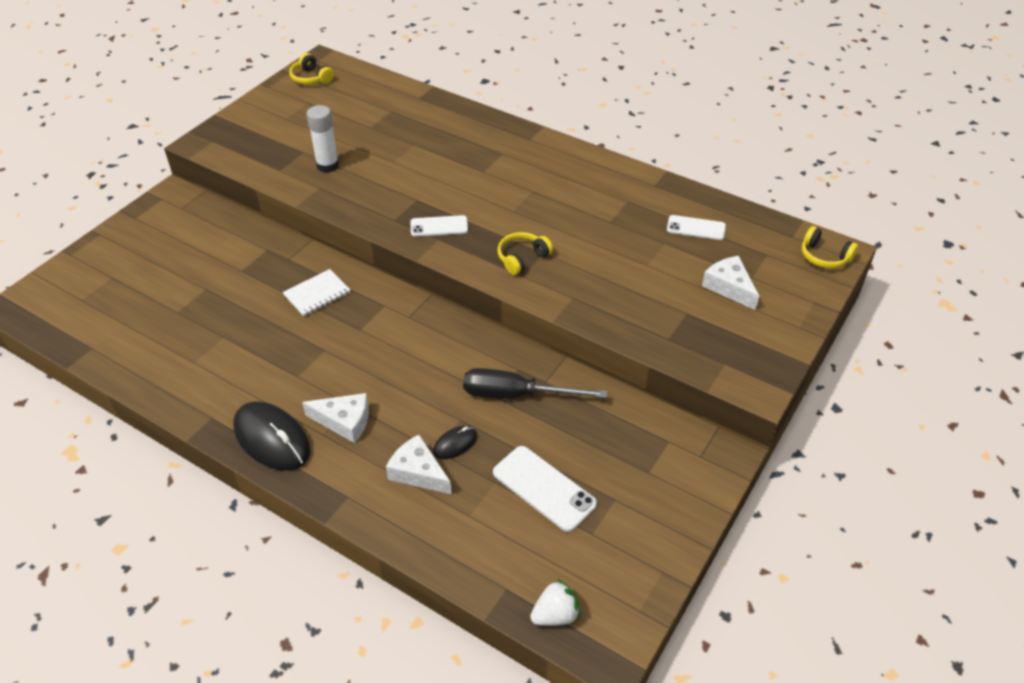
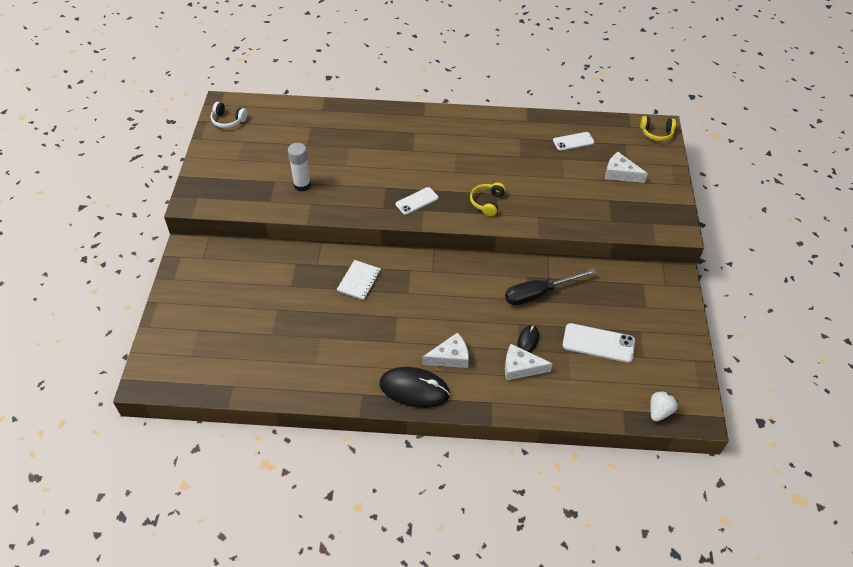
camera: 30 degrees left, 5 degrees up
yellow headphones [289,53,334,84] -> white headphones [211,102,248,128]

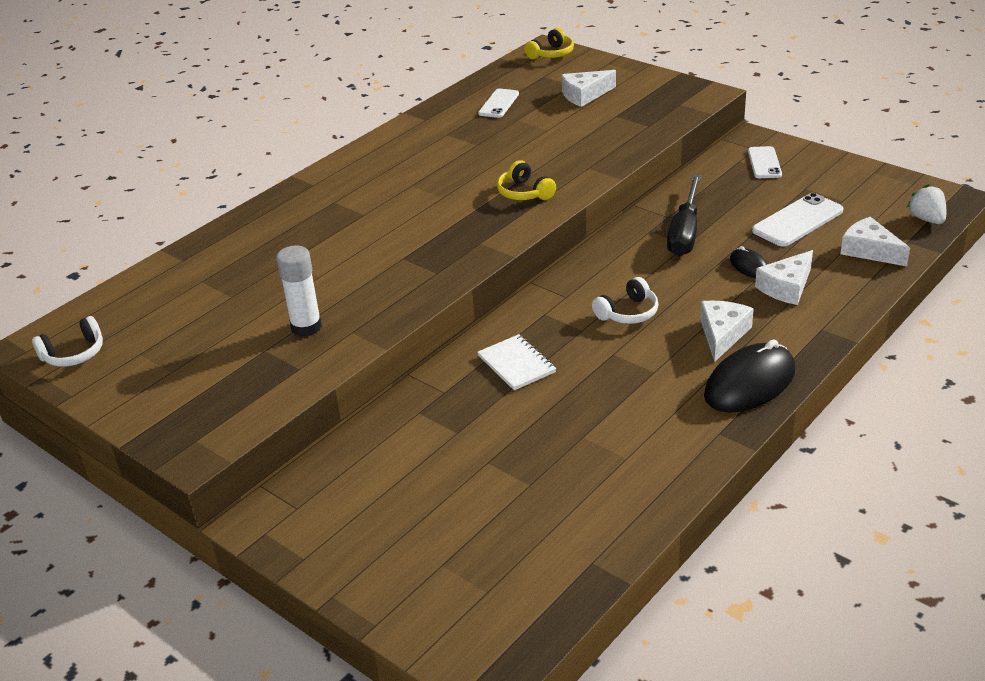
camera: 50 degrees left, 15 degrees down
white phone [396,187,438,215] -> white phone moved to [748,146,782,178]
none -> white headphones [592,277,659,324]
none -> white cheese [841,217,910,266]

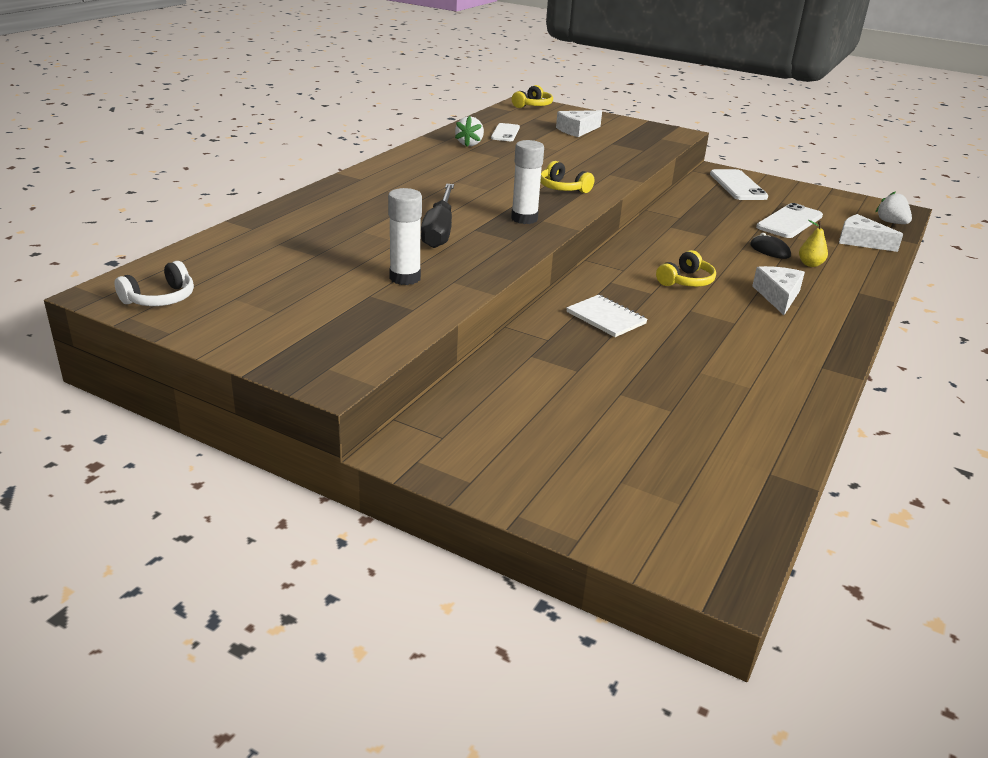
camera: 15 degrees left, 5 degrees down
white headphones [592,277,659,324] -> yellow headphones [656,250,716,287]
black screwdriver [667,175,701,256] -> black screwdriver moved to [421,184,454,248]
black mouse [704,339,795,412] -> none
white phone [748,146,782,178] -> white phone [710,169,768,200], size x1.52
white cheese [755,250,813,305] -> yellow pear [799,220,828,267]
none -> white strawberry [455,116,484,147]
none -> white glue stick [511,140,544,224]

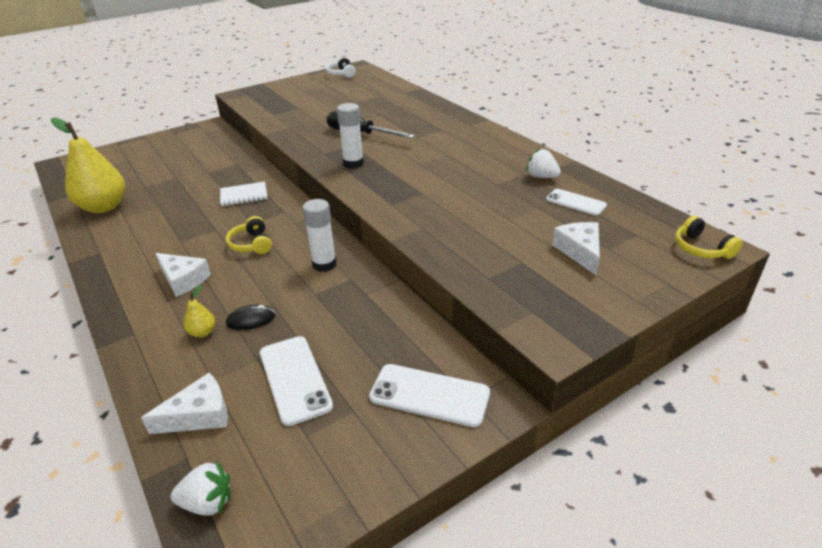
camera: 120 degrees right, 5 degrees up
white glue stick [388,188,422,285] -> white glue stick moved to [302,199,337,272]
yellow headphones [540,161,594,193] -> none
none -> yellow pear [51,118,125,213]

